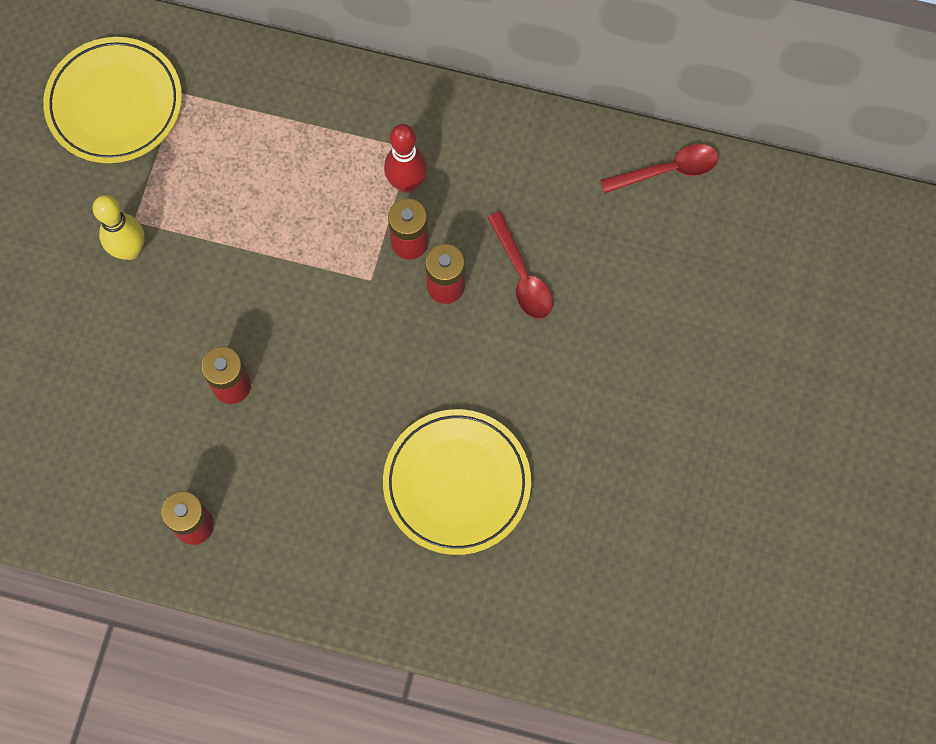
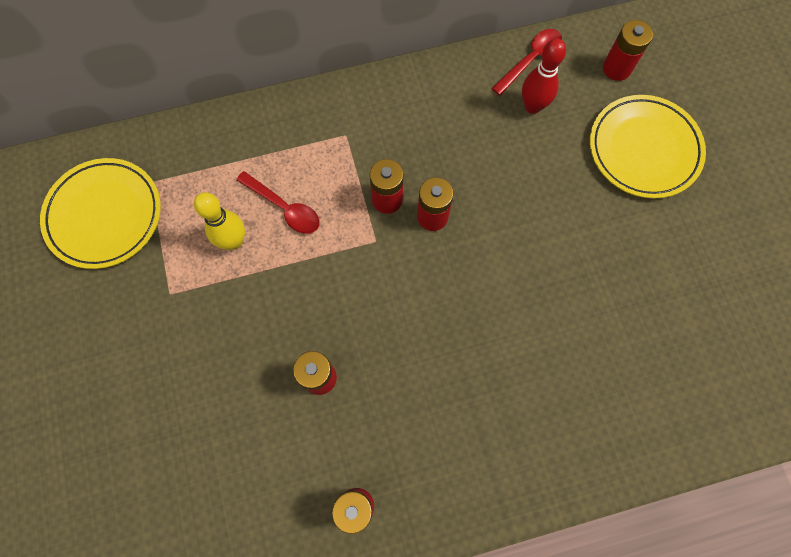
camera: 30 degrees left, 0 degrees up
yellow bowling pin [93,195,145,260] -> yellow bowling pin moved to [194,192,245,250]
yellow plate [383,409,531,555] -> yellow plate moved to [590,95,706,199]
red bowling pin [384,124,427,193] -> red bowling pin moved to [522,38,566,114]
red spoon [487,211,553,319] -> red spoon moved to [236,171,320,234]
none -> red battery [603,20,653,81]

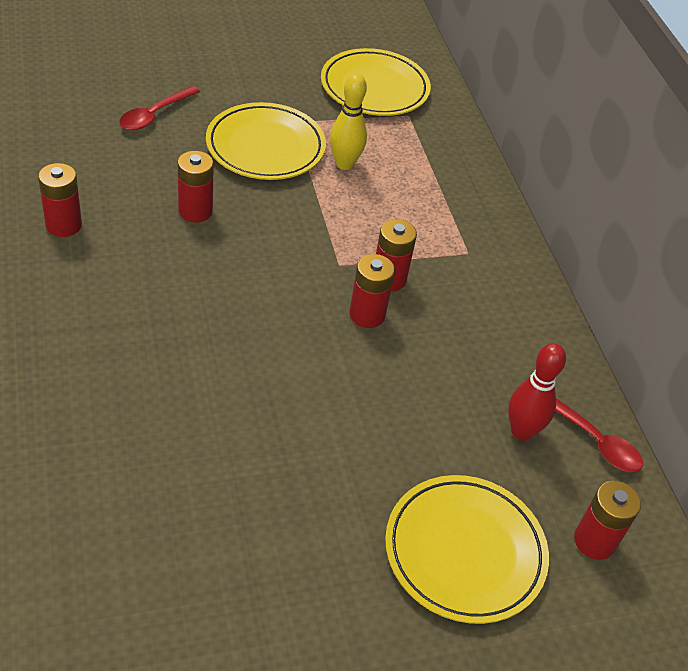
camera: 85 degrees right, 25 degrees down
red spoon [236,171,320,234] -> red spoon moved to [119,86,200,130]
none -> yellow plate [206,102,326,180]

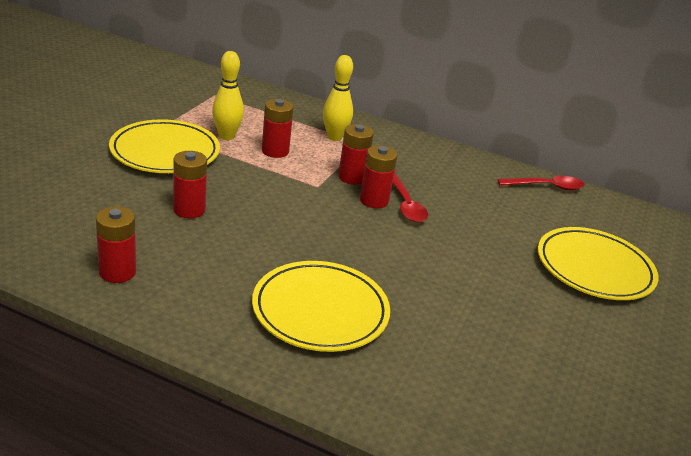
camera: 50 degrees left, 15 degrees down
red spoon [119,86,200,130] -> red spoon moved to [393,173,428,223]
yellow plate [321,48,431,116] -> yellow plate moved to [252,261,390,352]
red bowling pin [508,343,566,441] -> none
red battery [574,481,641,560] -> red battery moved to [262,99,294,158]
none -> yellow bowling pin [323,55,353,141]

